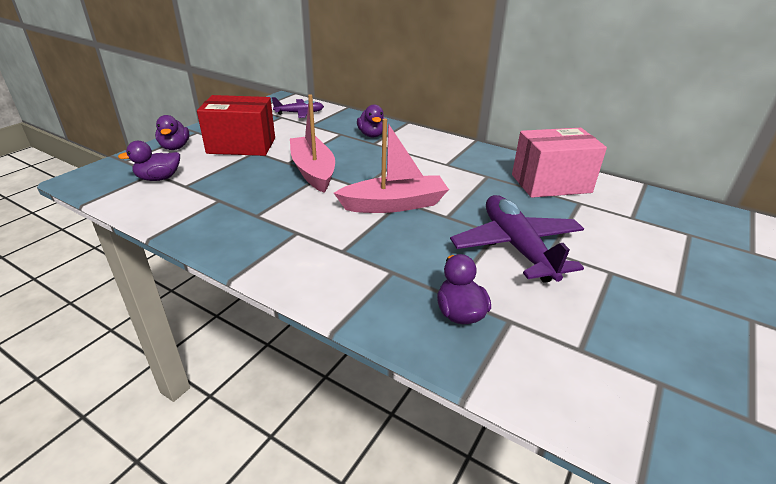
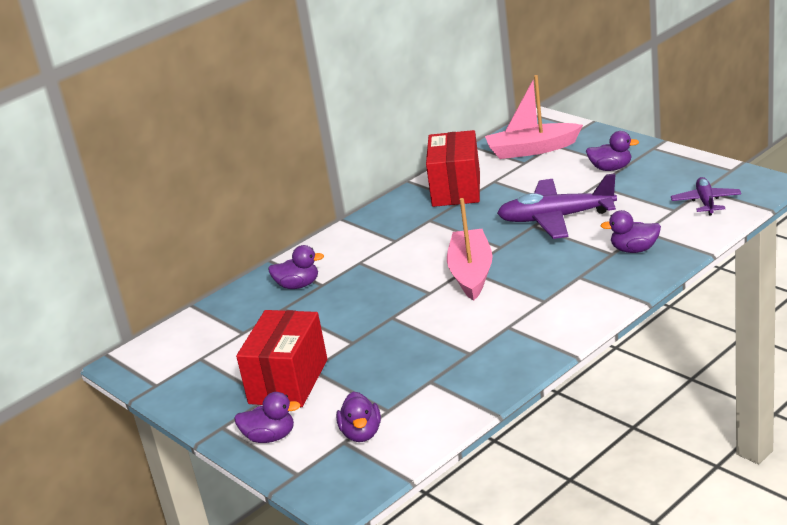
camera: 70 degrees left, 5 degrees down
purple plane [272,97,324,118] -> purple plane moved to [671,177,741,216]
pink boat [290,94,335,193] -> pink boat moved to [485,75,583,159]
pink box [512,128,607,198] -> red box [426,130,480,207]
none -> purple duck [586,131,639,171]

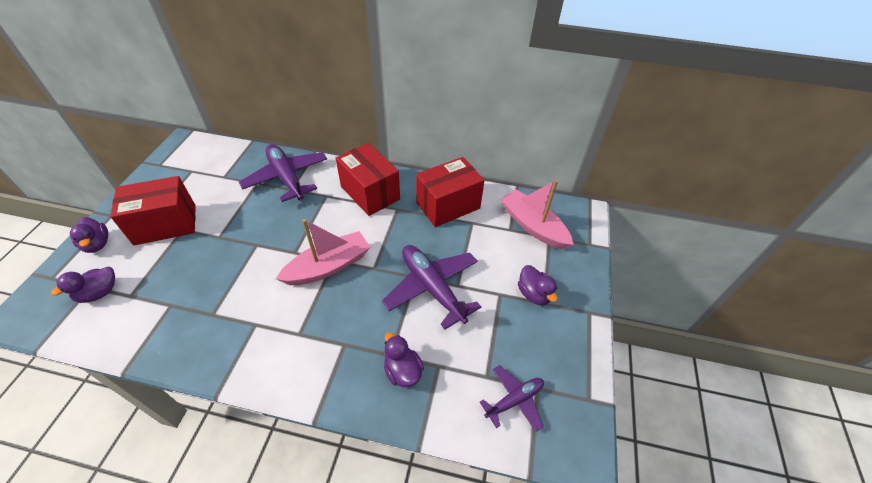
camera: 50 degrees right, 20 degrees up
purple duck [268,245,324,289] -> purple plane [239,144,327,202]
none -> red box [336,143,400,216]

